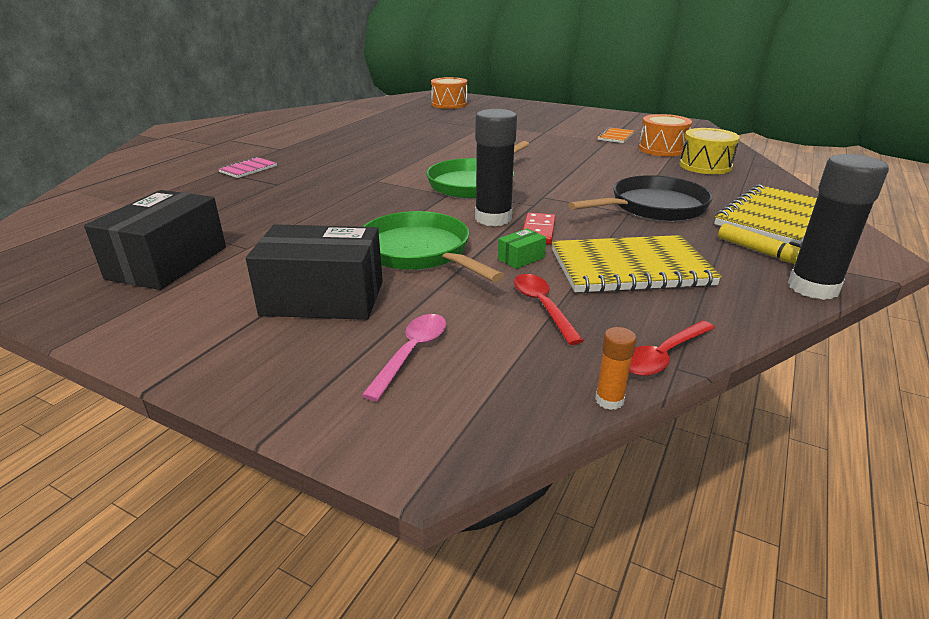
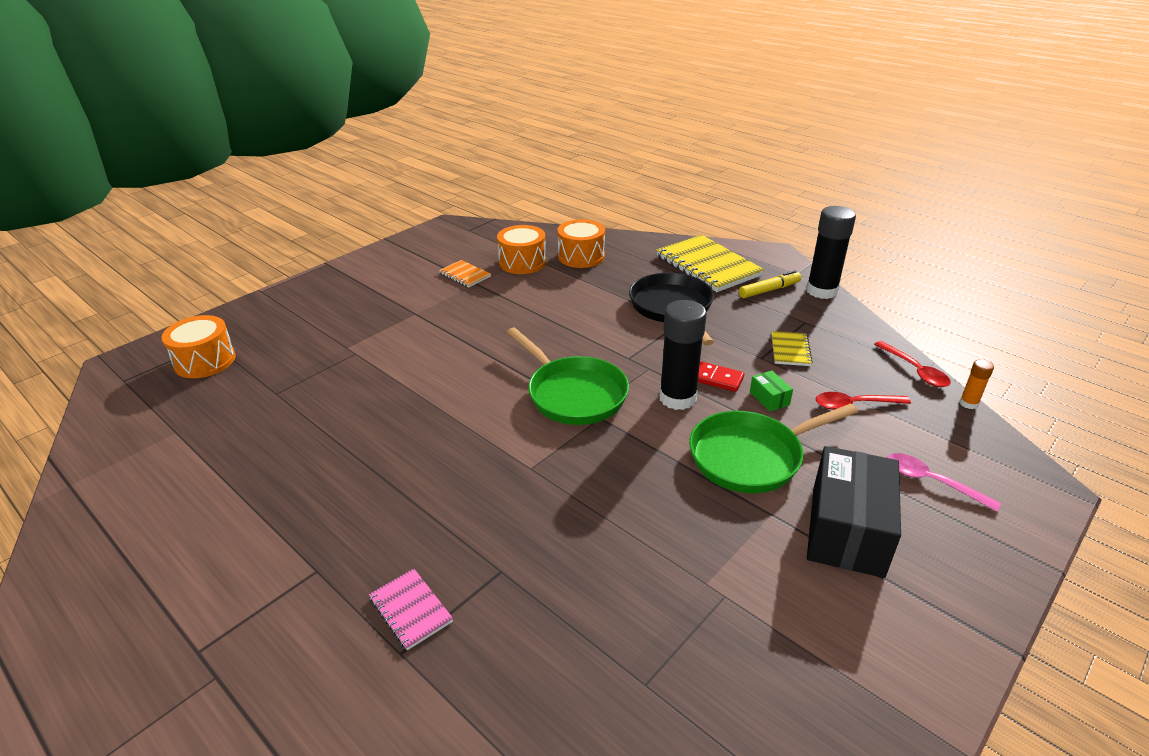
camera: 75 degrees left, 5 degrees up
black box [84,190,226,290] -> none
yellow notebook [552,235,722,293] -> yellow notebook [771,331,813,366], size x0.48
yellow drum [680,128,740,174] -> orange drum [557,219,605,268]

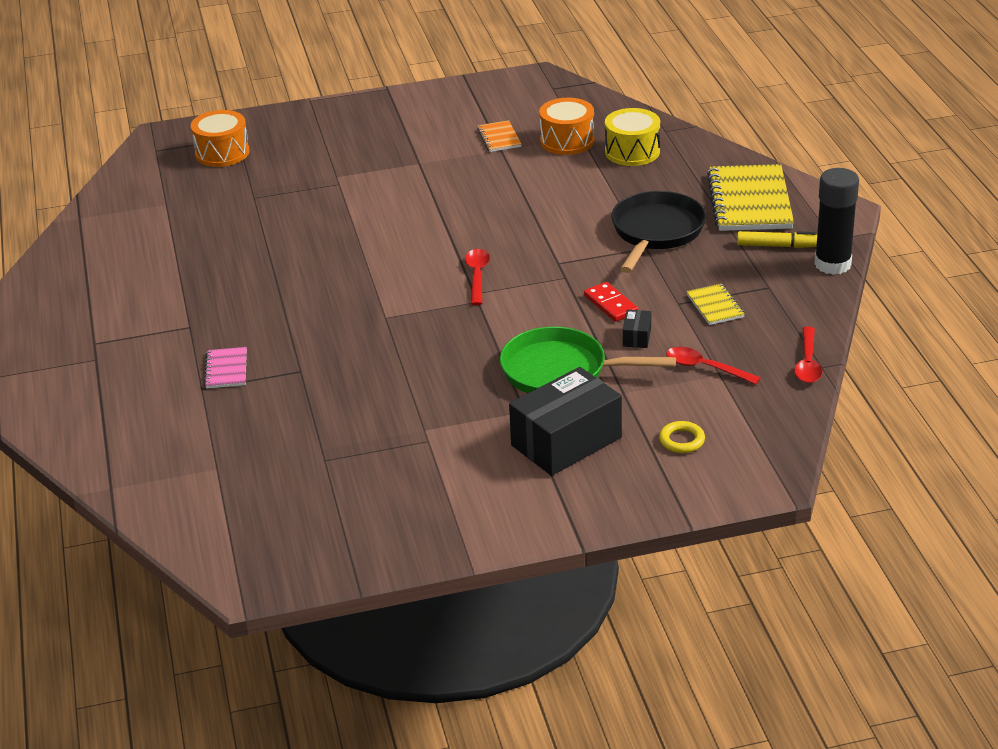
camera: 35 degrees right, 0 degrees up
green pan [506,328,629,425] -> red spoon [465,249,490,305]
orange drum [557,219,605,268] -> yellow drum [605,108,660,166]
black glue stick [659,300,707,410] -> none
green box [750,371,793,412] -> black box [623,310,651,348]
yellow notebook [771,331,813,366] -> yellow notebook turned 60 degrees counterclockwise [686,283,745,325]
pink spoon [887,453,1001,512] -> yellow ring [659,421,705,453]
orange glue stick [959,359,994,409] -> none

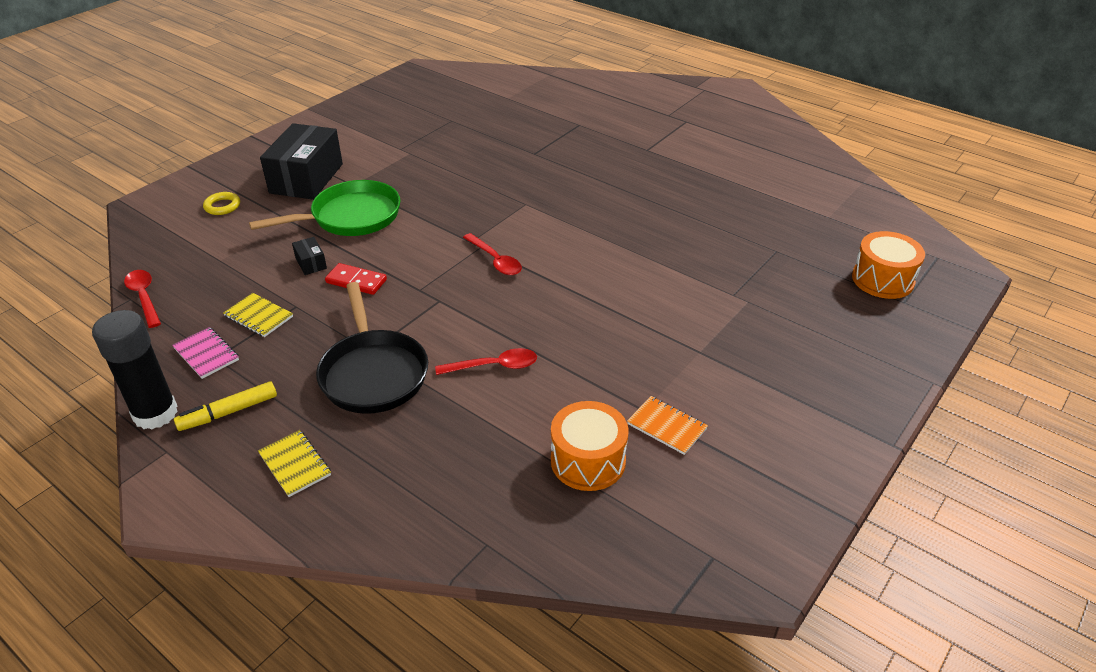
camera: 140 degrees right, 5 degrees up
pink notebook [204,347,247,389] -> pink notebook moved to [172,327,239,379]
yellow drum [605,108,660,166] -> none
red spoon [666,347,760,385] -> red spoon moved to [435,348,537,375]
yellow notebook [707,164,794,231] -> yellow notebook [258,430,331,497], size x0.48

